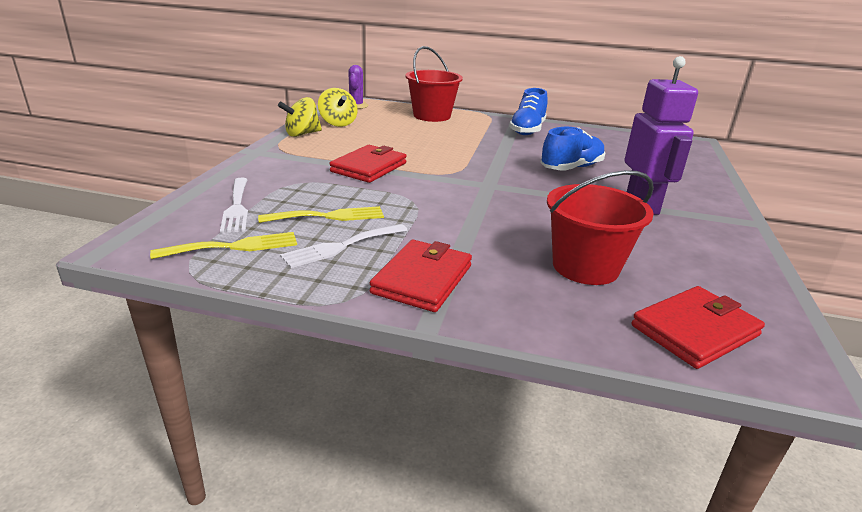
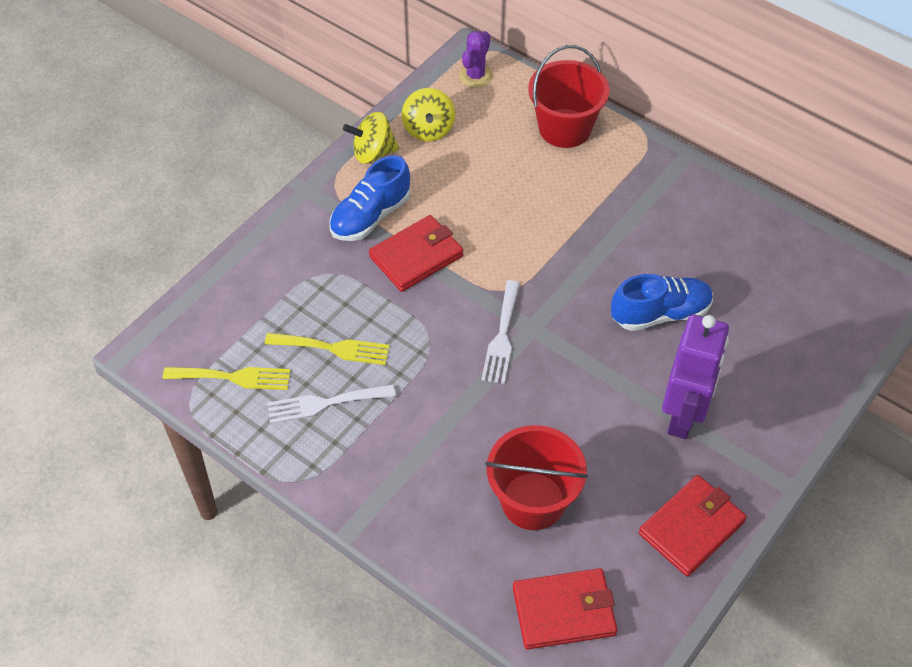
camera: 25 degrees right, 25 degrees up
white fork [220,178,248,233] -> white fork moved to [481,280,520,384]
red wallet [370,240,472,312] -> red wallet moved to [639,475,747,577]
blue shoe [509,88,548,135] -> blue shoe moved to [329,155,410,241]

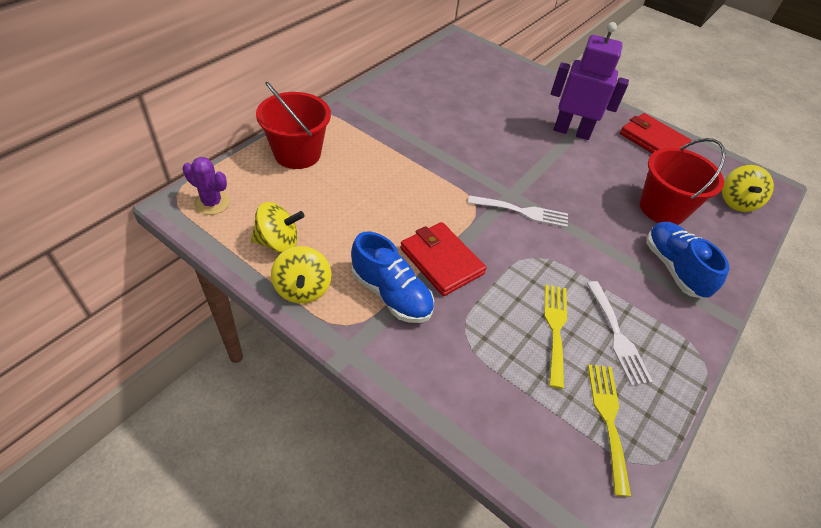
camera: 95 degrees left, 5 degrees down
red wallet [513,568,617,649] -> yellow spinning top [722,165,774,212]
blue shoe [611,274,713,331] -> blue shoe moved to [646,222,729,299]

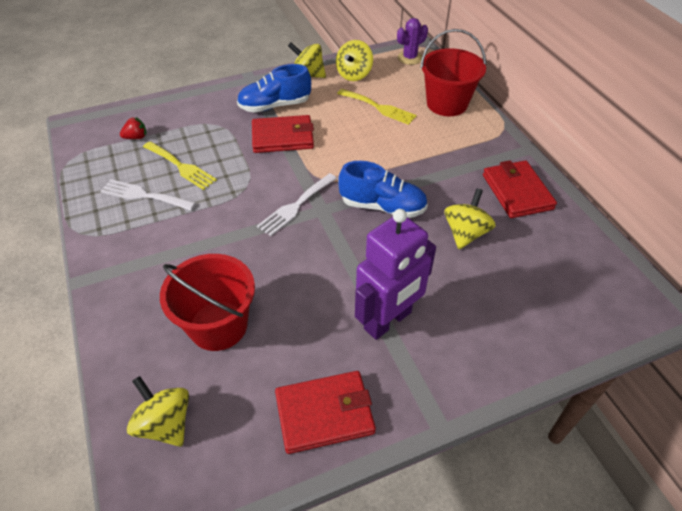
camera: 125 degrees right, 0 degrees up
yellow fork [588,365,631,497] -> yellow fork moved to [337,89,417,125]
blue shoe [646,222,729,299] -> blue shoe moved to [338,161,428,218]
none -> red strawberry [120,117,147,139]
none -> yellow spinning top [444,188,496,249]
none -> red wallet [483,160,557,218]

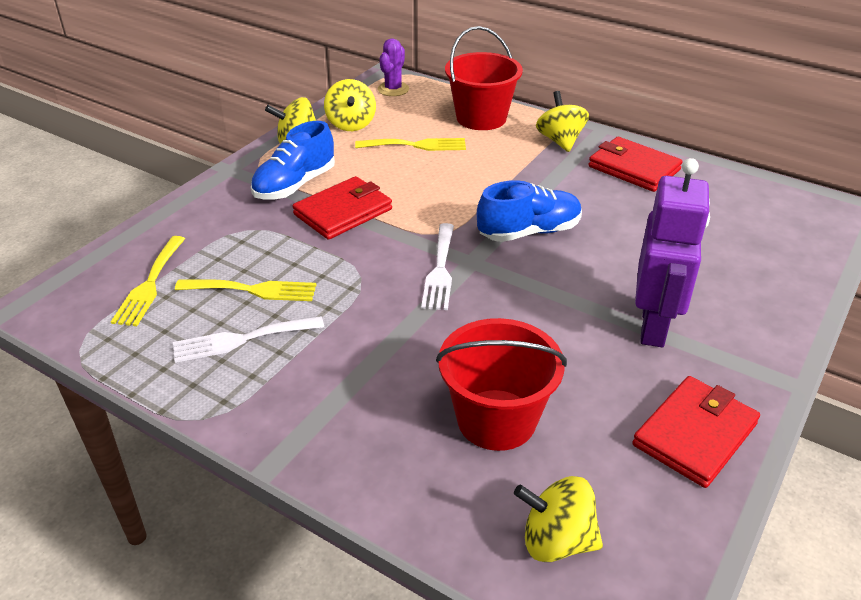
camera: 35 degrees left, 10 degrees down
red strawberry [120,117,147,139] -> yellow fork [111,236,185,326]
yellow spinning top [444,188,496,249] -> yellow spinning top moved to [536,91,589,152]

